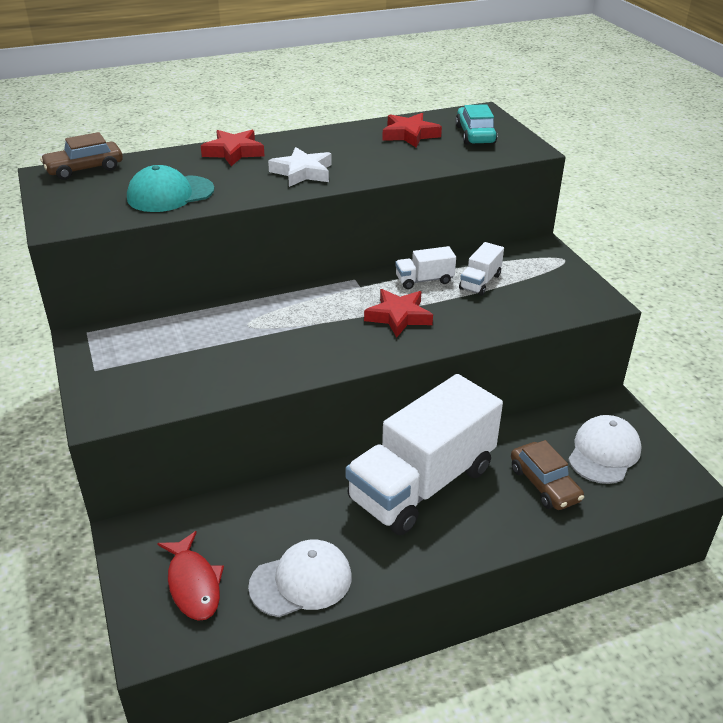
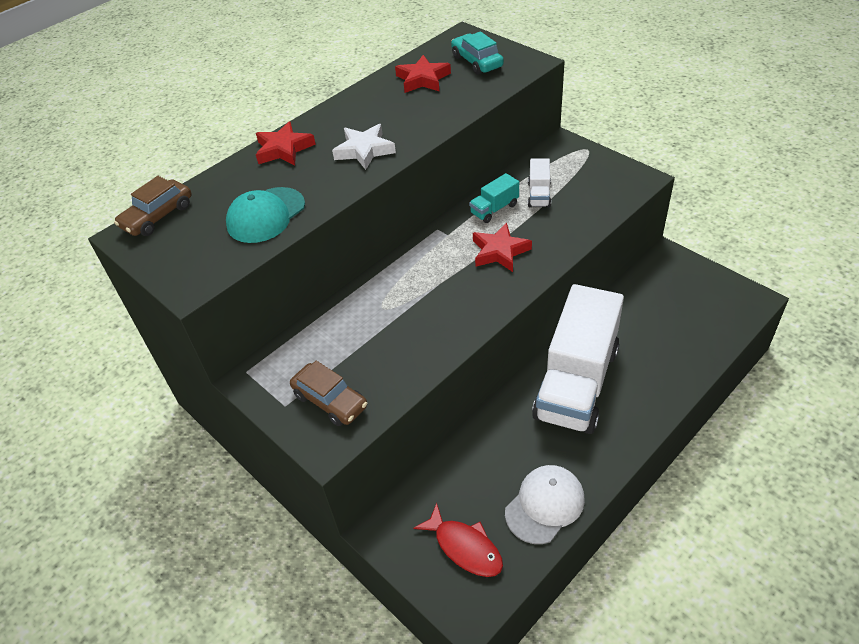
camera: 20 degrees left, 10 degrees up
white truck [395,246,456,289] -> turquoise truck [469,173,519,223]
brown car [511,440,584,510] -> brown car moved to [290,361,367,426]
white cap [568,415,642,484] -> none

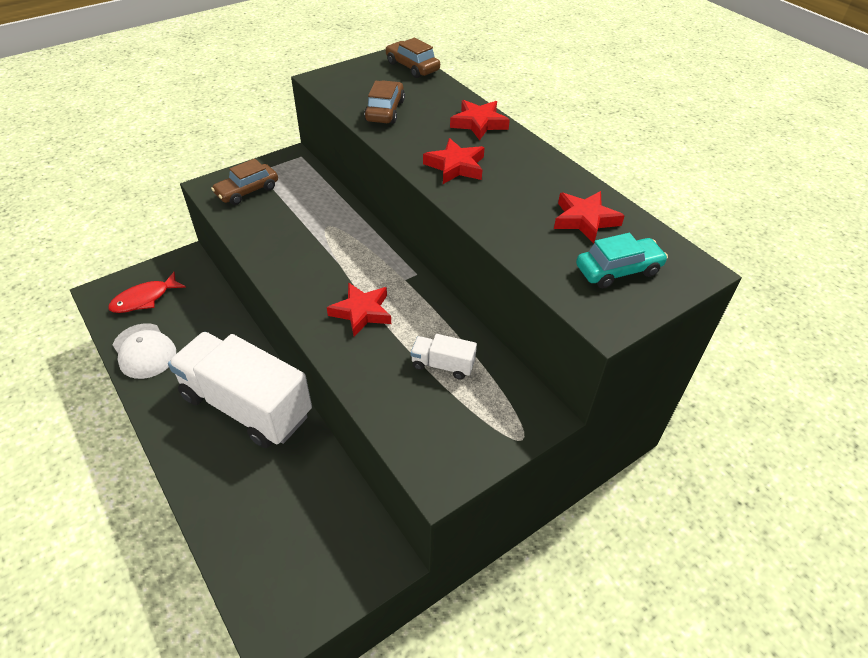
camera: 95 degrees right, 0 degrees up
turquoise cap [226,187,305,243] -> brown car [364,80,405,124]
white star [332,124,396,170] -> red star [423,138,485,184]
turquoise truck [469,173,519,223] -> none

